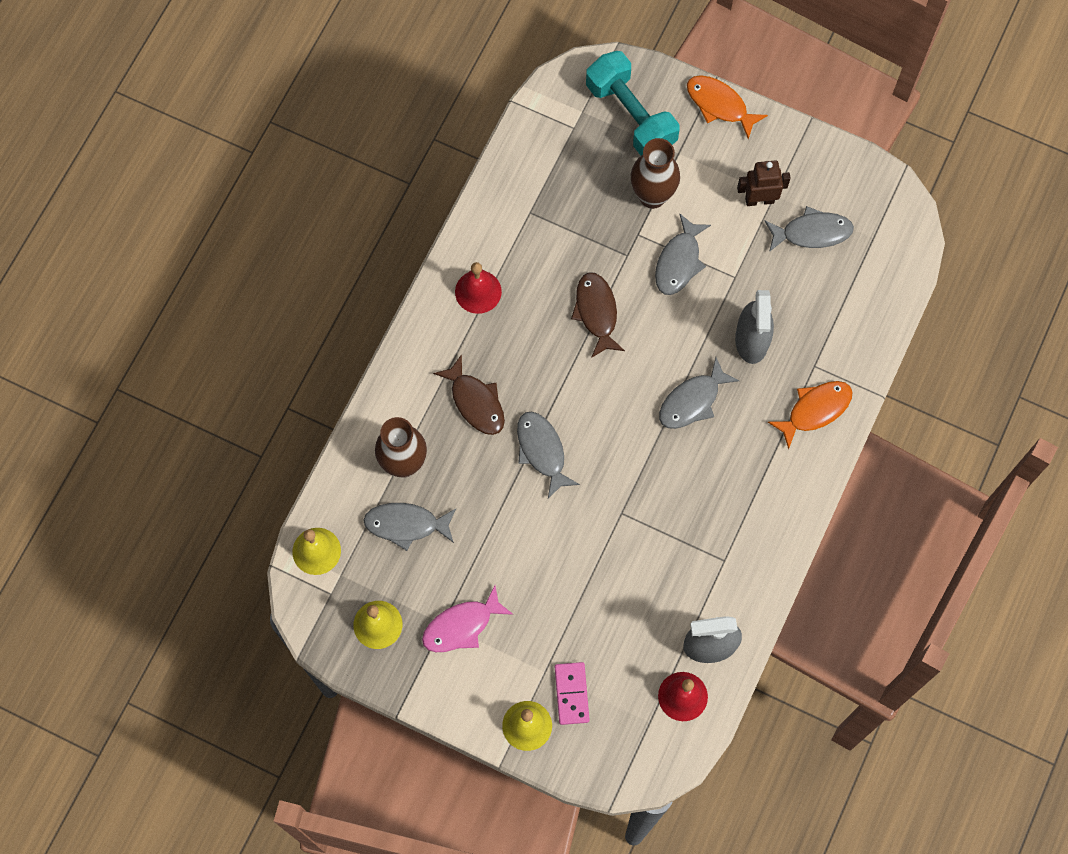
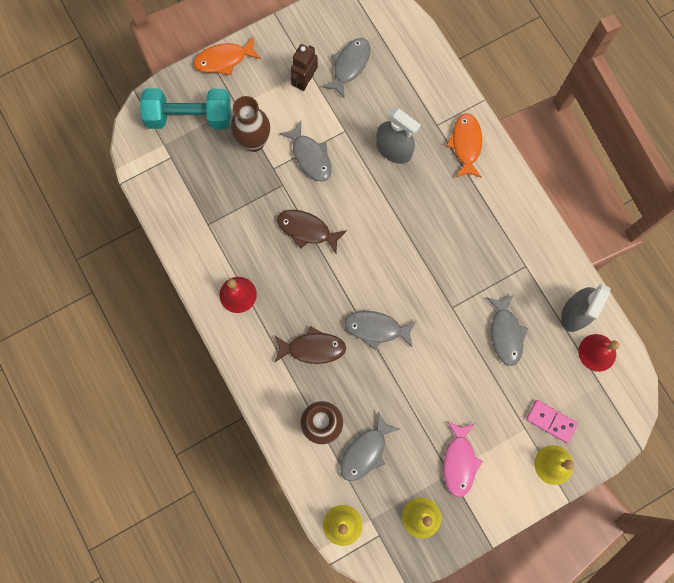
camera: 55 degrees left, 5 degrees up
grey fish [659,357,740,429] -> grey fish moved to [487,295,528,366]

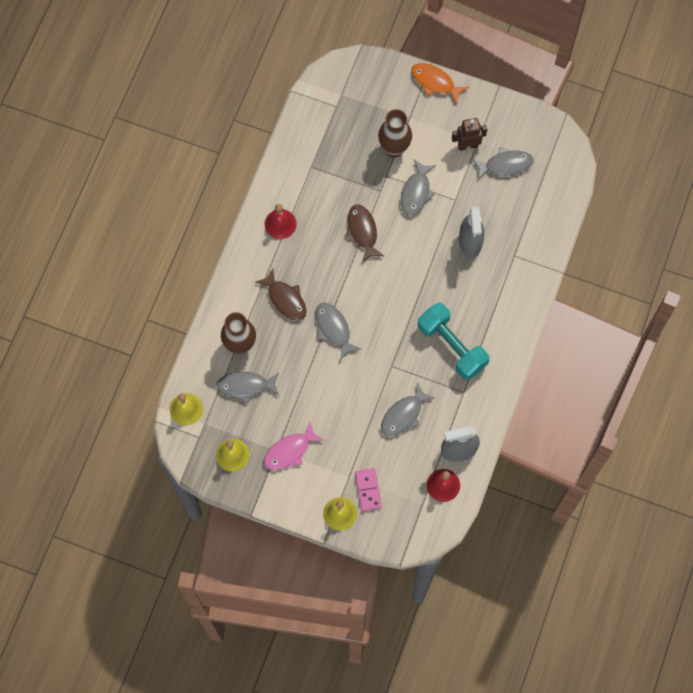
camera: 50 degrees right, 5 degrees down
turquoise dumbbell [140,88,231,129] -> turquoise dumbbell moved to [418,302,489,380]
orange fish [446,113,482,178] -> none

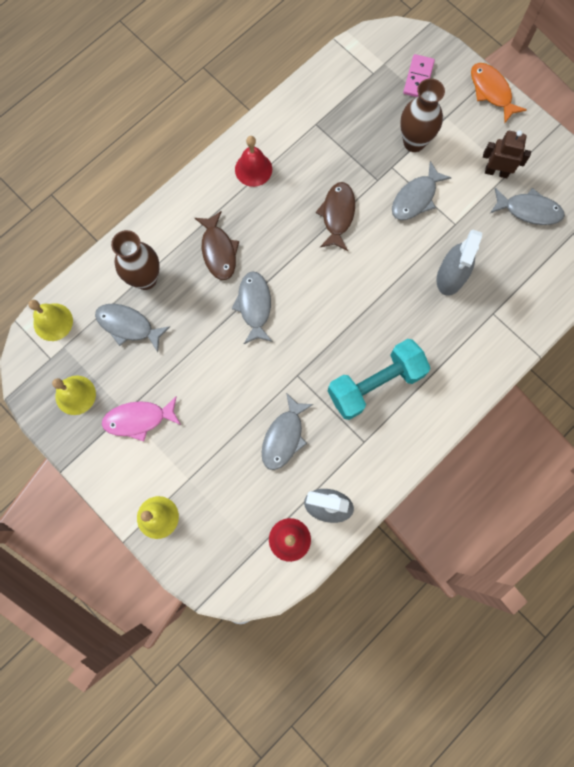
camera: 25 degrees right, 5 degrees up
pink domino [355,468,382,511] -> pink domino moved to [403,54,435,97]
grey fish [381,382,434,436] -> grey fish turned 45 degrees counterclockwise [262,393,314,470]
turquoise dumbbell [418,302,489,380] -> turquoise dumbbell turned 75 degrees clockwise [328,339,430,420]

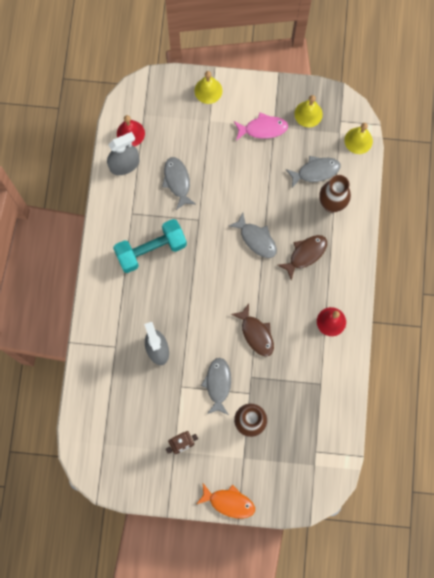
camera: 140 degrees right, 0 degrees up
pink fish [102,396,181,441] -> pink fish turned 45 degrees clockwise [234,113,288,140]
brown fish [195,211,239,280] -> brown fish turned 105 degrees clockwise [278,235,327,280]
turquoise dumbbell [328,339,430,420] -> turquoise dumbbell turned 45 degrees clockwise [113,219,187,273]
pink domino [403,54,435,97] -> none
grey fish [490,188,565,225] -> none

